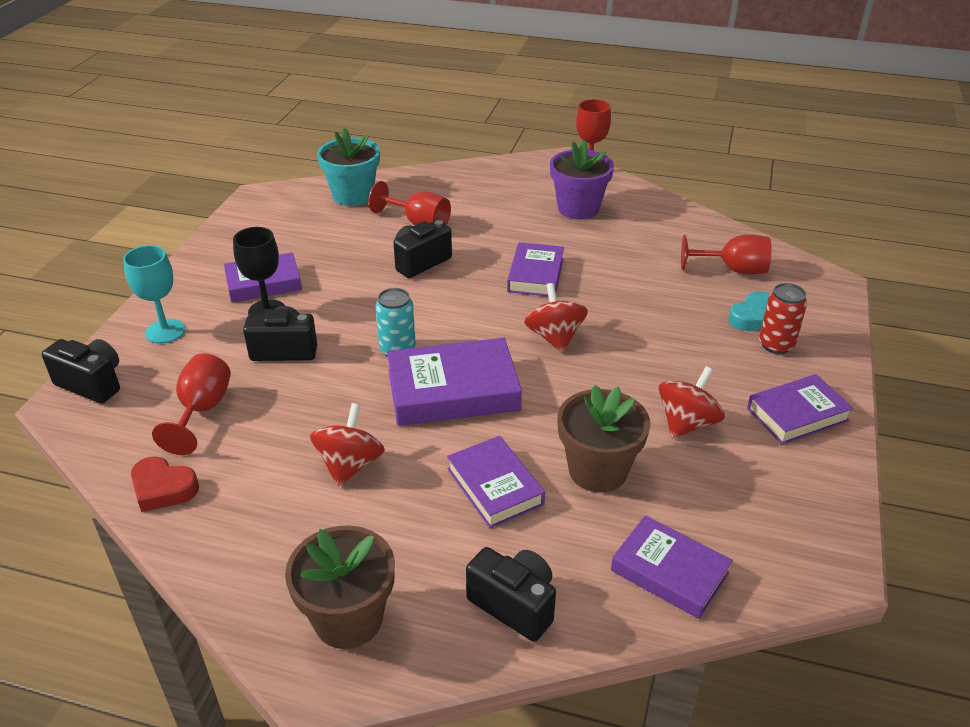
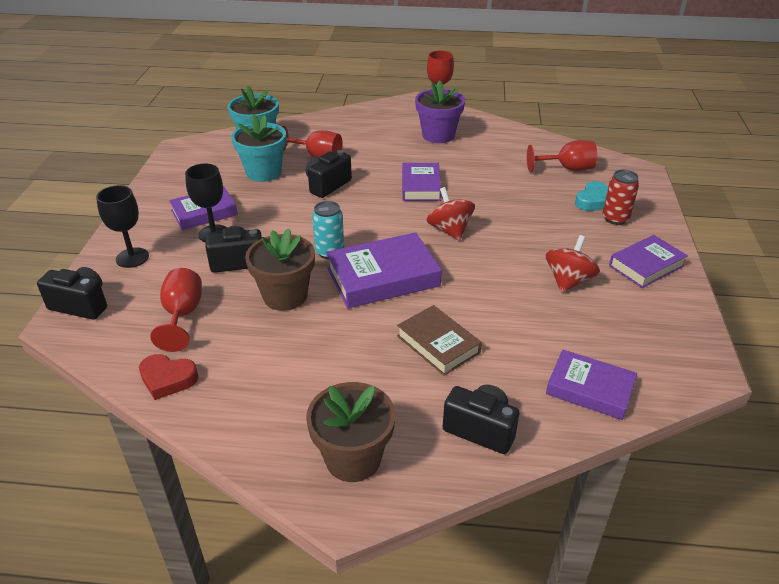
camera: 10 degrees left, 0 degrees up
turquoise goblet [123,245,185,344] -> black goblet [96,185,149,268]
red spinning top [310,403,385,486] -> none
purple book [447,436,545,528] -> brown book [397,305,482,376]
brown flower pot [557,385,650,493] -> brown flower pot moved to [245,228,315,311]
none -> turquoise flower pot [231,115,286,182]

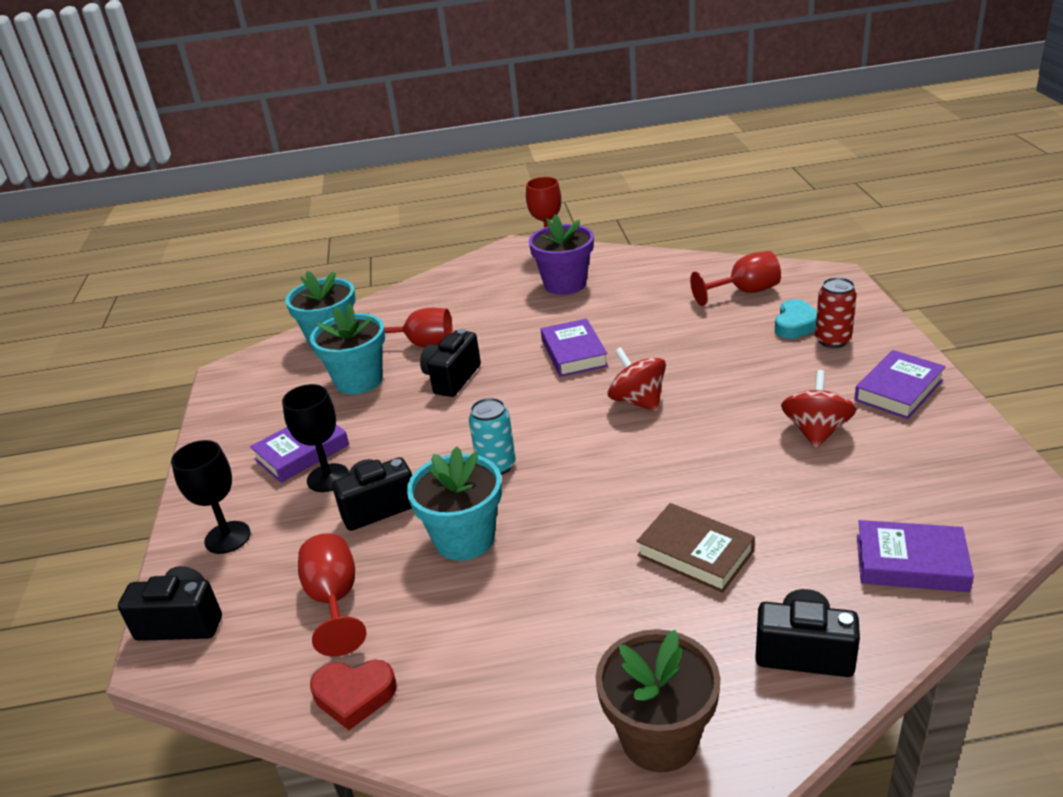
camera: 10 degrees left, 5 degrees down
brown flower pot [245,228,315,311] -> turquoise flower pot [407,446,502,561]
purple book [326,232,442,308] -> none

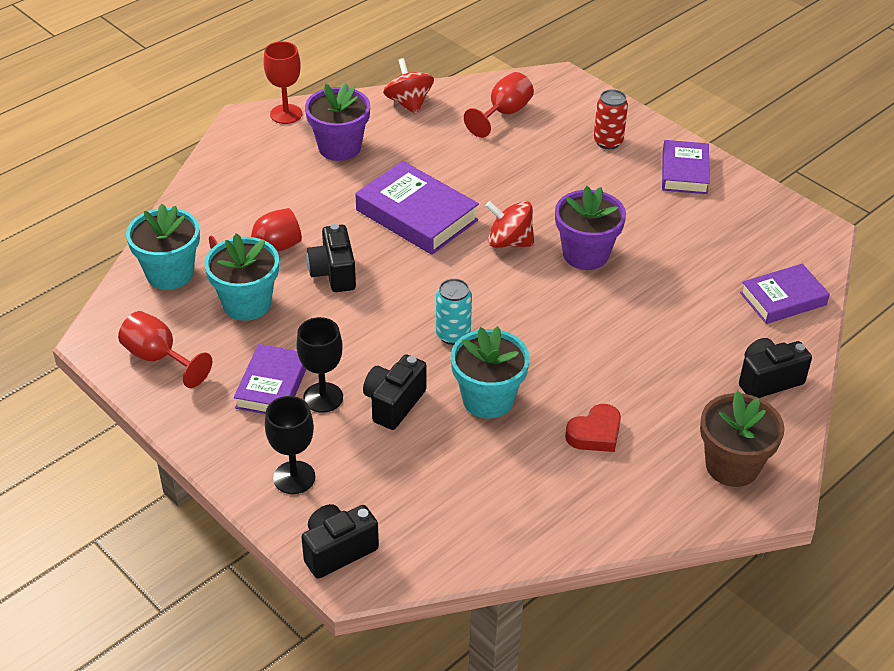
camera: 40 degrees left, 10 degrees up
red goblet [298,533,366,656] -> red goblet moved to [118,311,212,388]
red heart [310,660,397,730] -> red heart moved to [565,404,621,452]
purple book [541,319,608,377] -> purple book [355,161,479,255], size x1.52
brown book [637,503,755,593] -> none
turquoise heart [775,299,817,339] -> none
red spinning top [781,370,856,448] -> red spinning top moved to [383,58,434,115]
none -> purple flower pot [555,186,626,270]

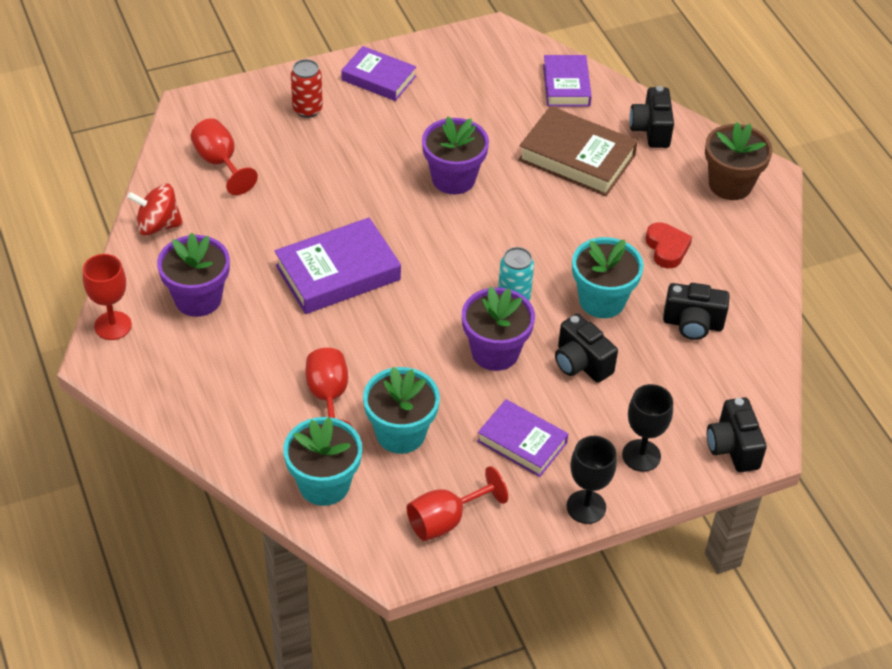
camera: 70 degrees left, 5 degrees up
black goblet [296,317,343,413] -> black goblet moved to [566,436,617,524]
black camera [306,224,356,292] -> black camera moved to [663,283,730,340]
red spinning top [486,201,535,248] -> none
none -> purple flower pot [462,286,535,371]
none -> brown book [518,106,638,196]

